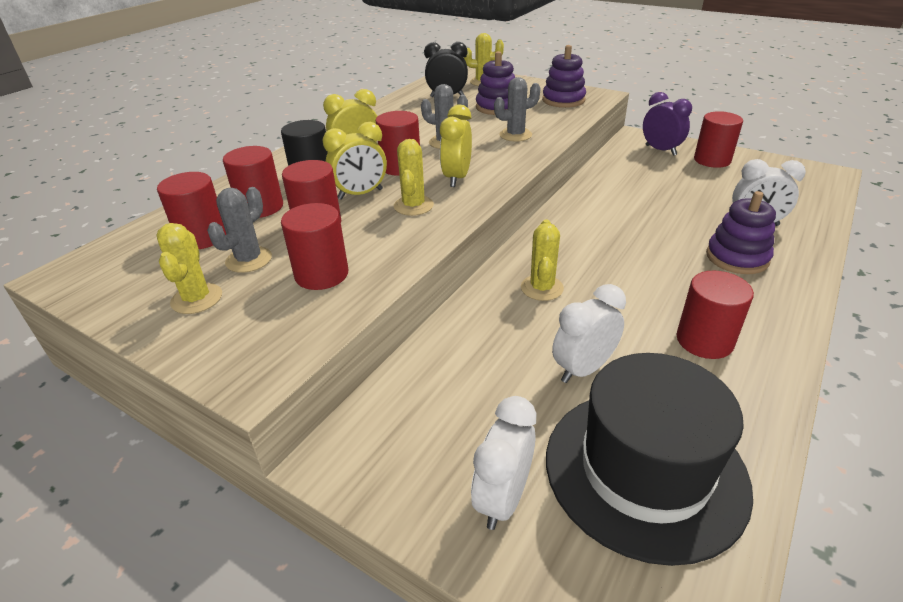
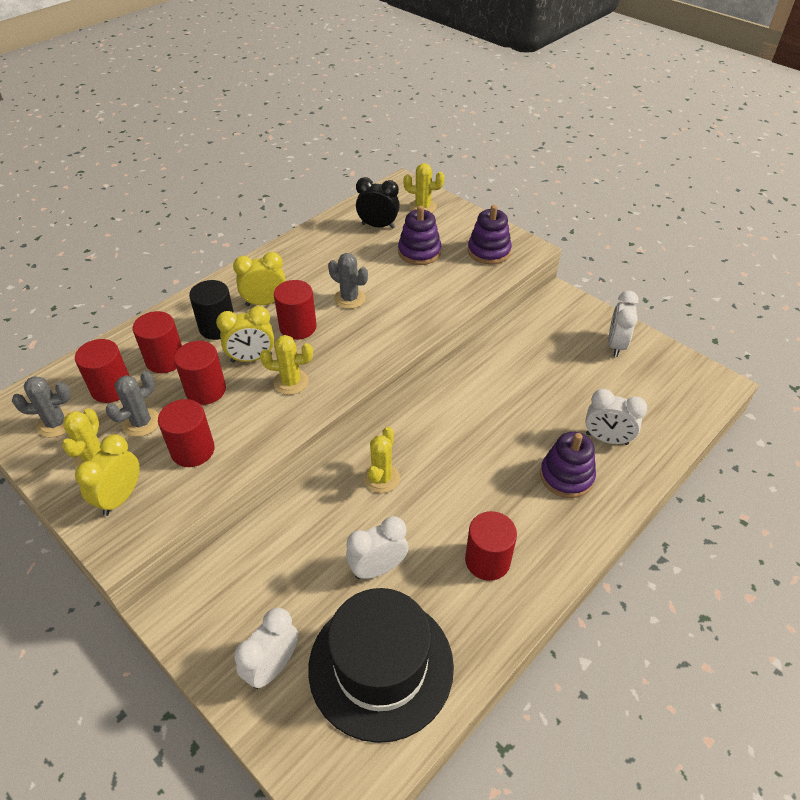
camera: 10 degrees right, 10 degrees up
yellow cactus [394,139,434,216] -> yellow cactus turned 75 degrees clockwise [260,335,313,395]
yellow clock [440,104,472,187] -> yellow clock moved to [75,434,140,516]
grey cactus [494,77,541,141] -> grey cactus moved to [12,376,72,437]
purple clock [643,92,692,156] -> none
red cylinder [694,111,743,168] -> white clock [608,291,639,357]

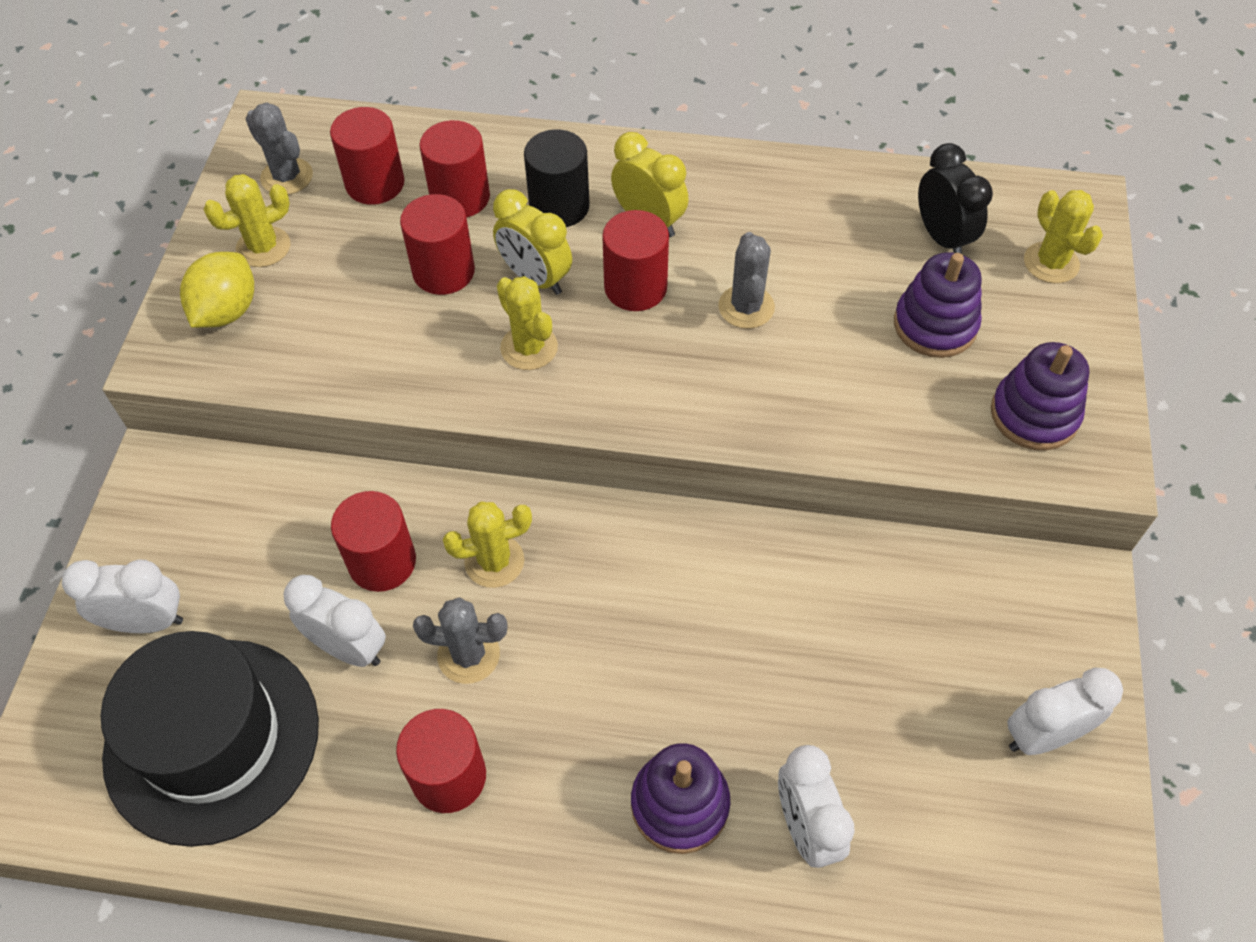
camera: 55 degrees right, 10 degrees up
yellow clock [75,434,140,516] -> yellow lemon [180,252,254,328]
grey cactus [106,371,159,437] -> grey cactus moved to [413,597,508,684]
red cylinder [158,399,215,467] -> red cylinder moved to [331,491,416,592]

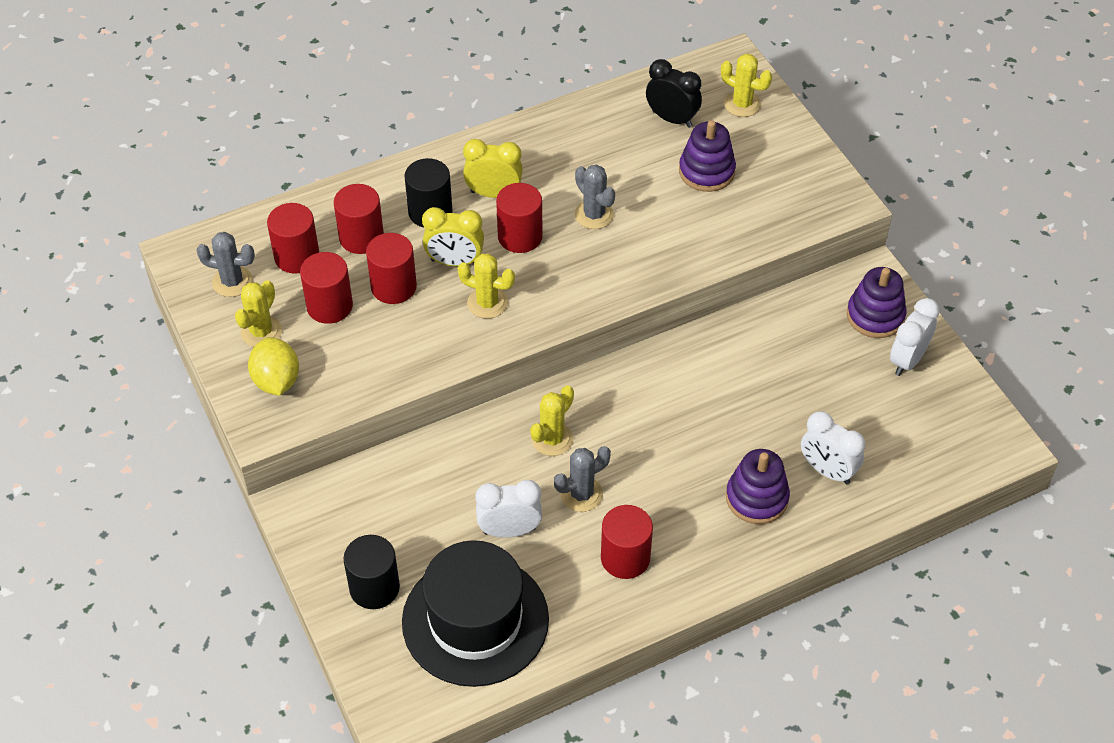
camera: 35 degrees left, 5 degrees down
white clock [62,559,183,633] -> black cylinder [344,535,400,609]
red cylinder [331,491,416,592] -> red cylinder moved to [300,252,353,324]
purple stacking toy [991,342,1089,450] -> purple stacking toy moved to [847,267,907,338]

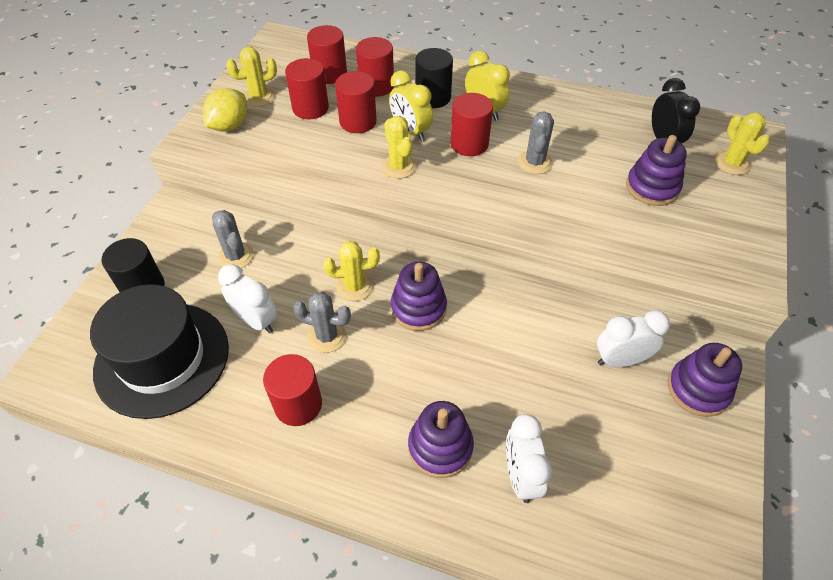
camera: 45 degrees right, 0 degrees up
grey cactus [196,232,255,297] -> grey cactus moved to [212,210,254,268]
white clock [890,298,940,376] -> white clock moved to [597,310,670,367]
none -> purple stacking toy [391,262,447,331]

